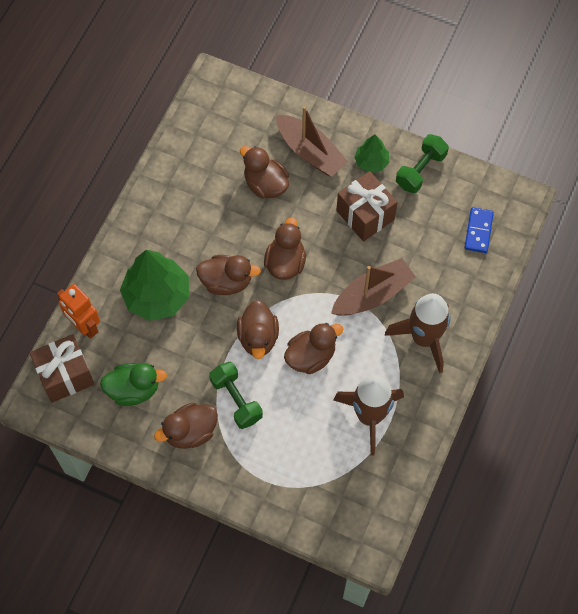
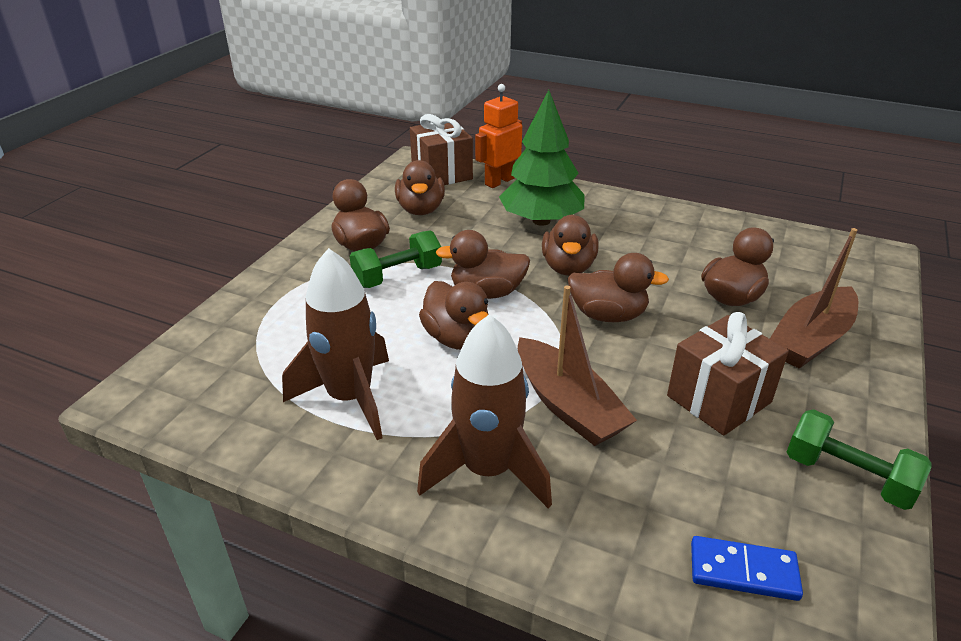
camera: 90 degrees right, 30 degrees down
green duck [100,363,167,406] -> brown duck [395,160,445,215]
green tree [354,134,389,173] -> none

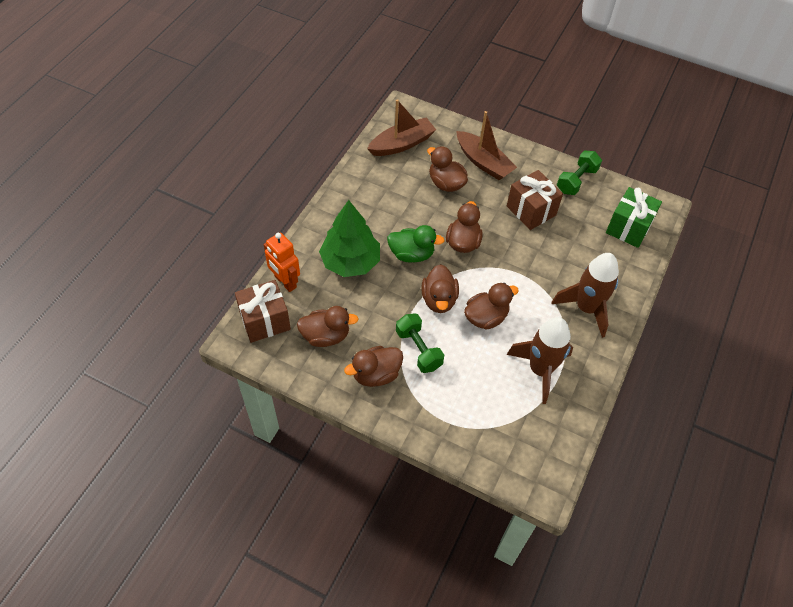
camera: 90 degrees left, 20 degrees up
brown boat [518,286,637,446] -> brown boat moved to [367,99,436,156]
brown duck [542,214,599,276] -> green duck [387,225,445,262]
blue domino [691,536,803,601] -> green gift [606,187,662,248]

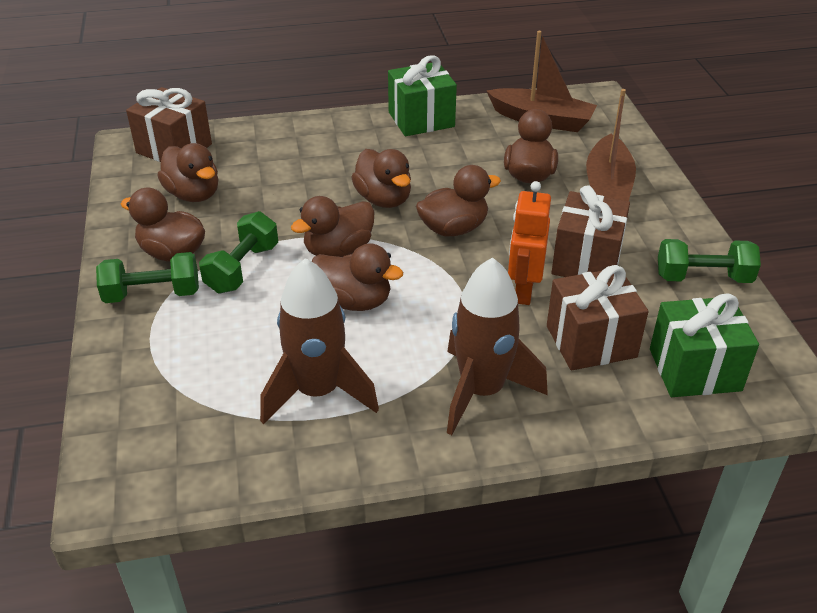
camera: 55 degrees right, 15 degrees down
orange robot [264,232,300,292] -> orange robot moved to [508,181,551,305]
green tree [319,200,380,277] -> none
green duck [387,225,445,262] -> brown duck [351,149,411,208]
none -> green dumbbell [96,252,199,303]
none -> green gift [388,55,457,136]
none -> brown gift [547,265,649,370]

